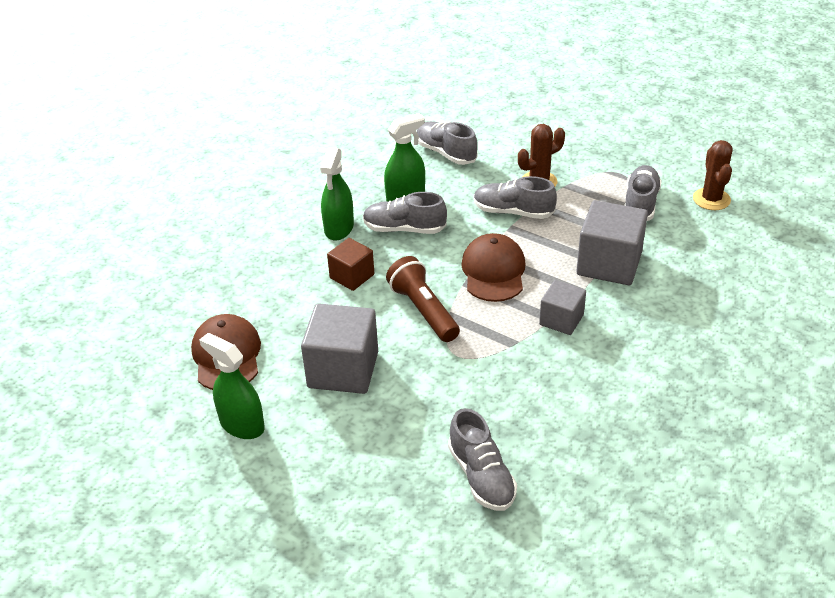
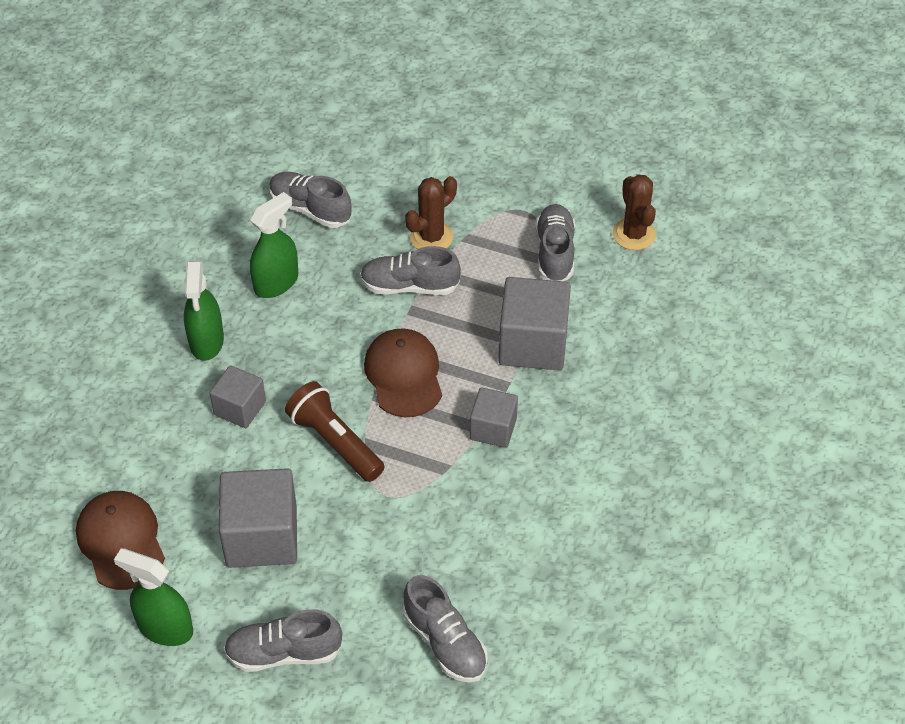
camera: 15 degrees left, 10 degrees up
brown cube [327,238,375,291] -> grey cube [210,365,266,428]
grey shoe [363,192,447,234] -> grey shoe moved to [224,609,342,672]

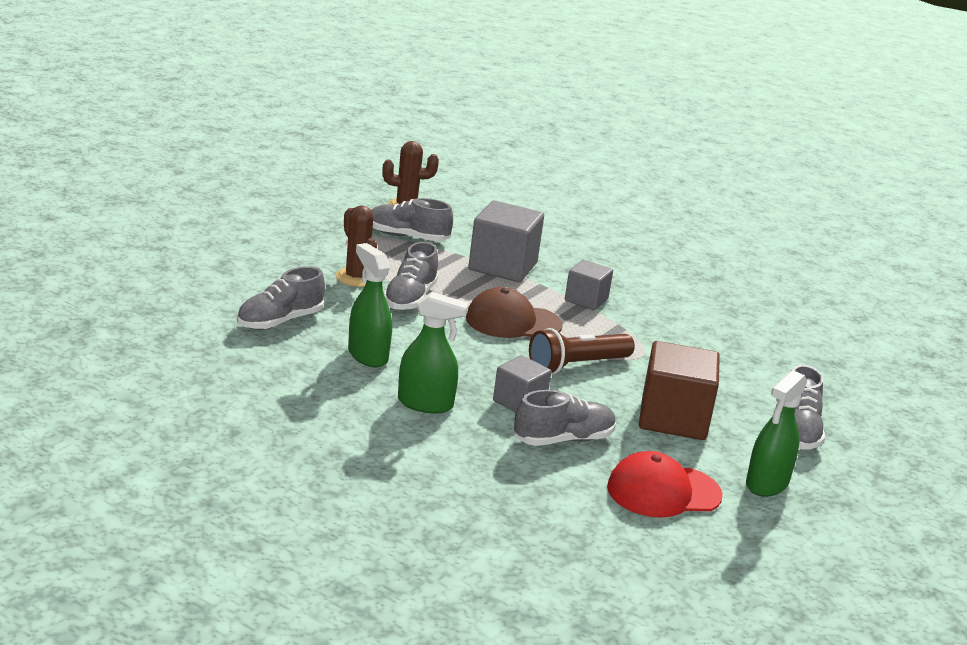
camera: 80 degrees left, 25 degrees down
brown cap [76,491,165,590] -> red cap [607,451,723,518]
grey cube [219,468,297,568] -> brown cube [639,341,720,440]
grey shoe [403,575,488,683] -> grey shoe moved to [514,390,616,446]

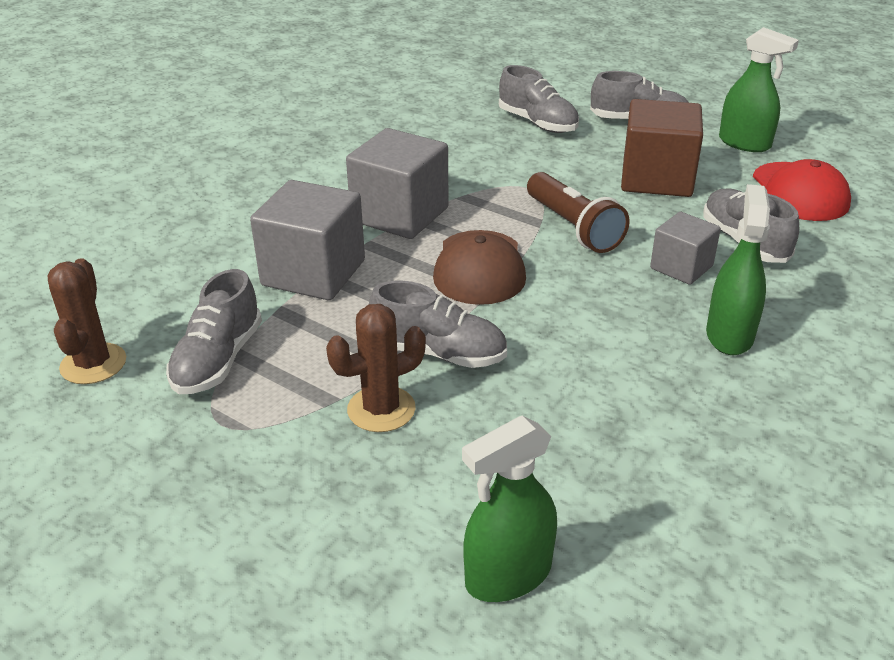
camera: 85 degrees left, 10 degrees up
grey shoe [237,266,325,330] -> grey shoe moved to [499,65,579,133]
green spray bottle [348,243,392,367] -> green spray bottle moved to [462,415,557,602]
grey cube [565,260,613,310] -> grey cube [346,128,448,239], size x1.70

